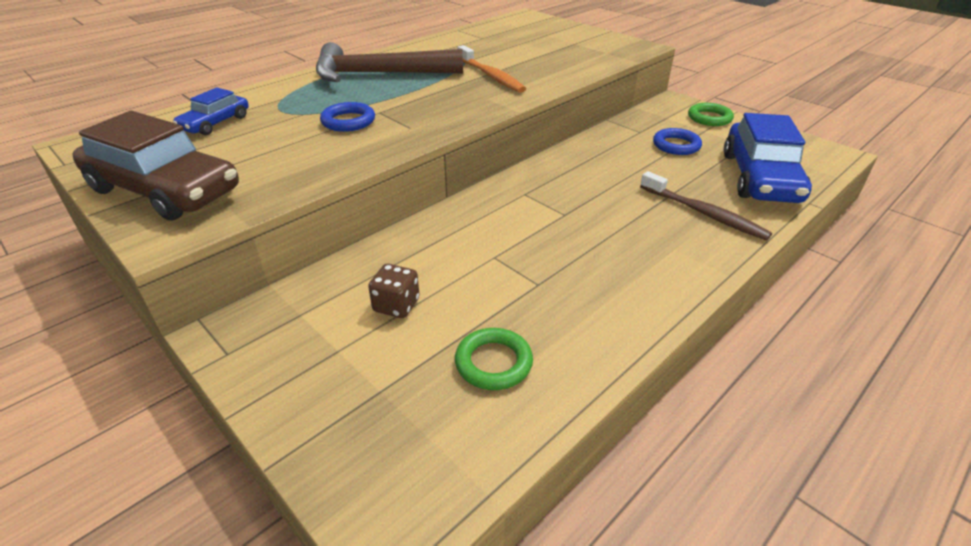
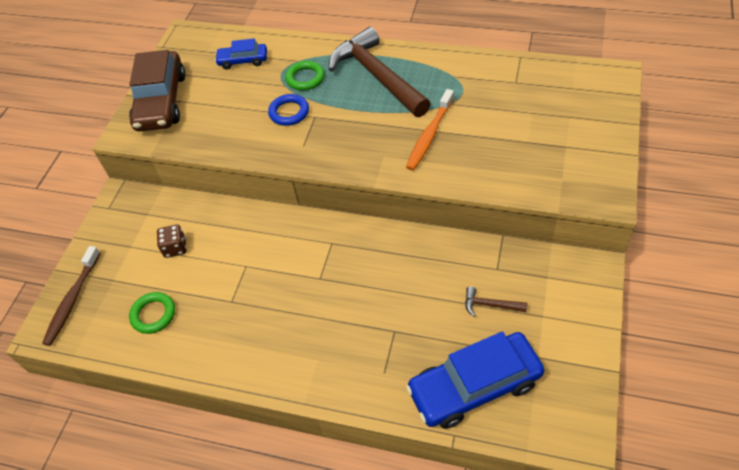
camera: 65 degrees right, 15 degrees up
brown toothbrush [640,171,772,241] -> brown toothbrush moved to [42,246,101,346]
blue ring [653,128,702,155] -> brown hammer [465,287,527,317]
green ring [688,103,734,126] -> green ring moved to [285,61,325,91]

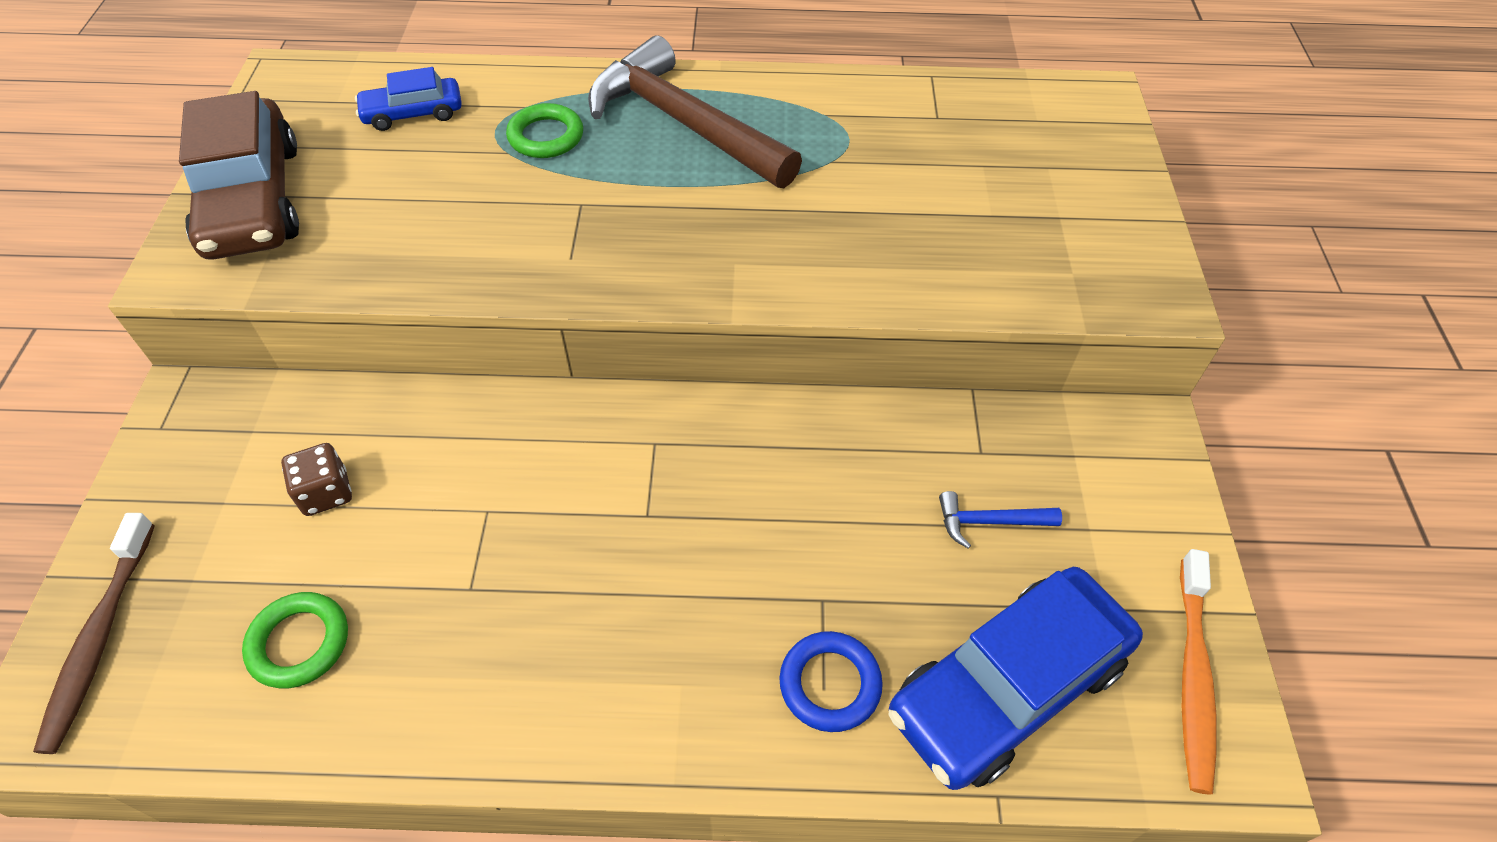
camera: 20 degrees left, 0 degrees up
blue ring [268,94,309,126] -> blue ring moved to [779,631,883,732]
orange toothbrush [406,89,454,170] -> orange toothbrush moved to [1180,549,1217,795]
brown hammer [465,287,527,317] -> blue hammer [939,491,1062,549]

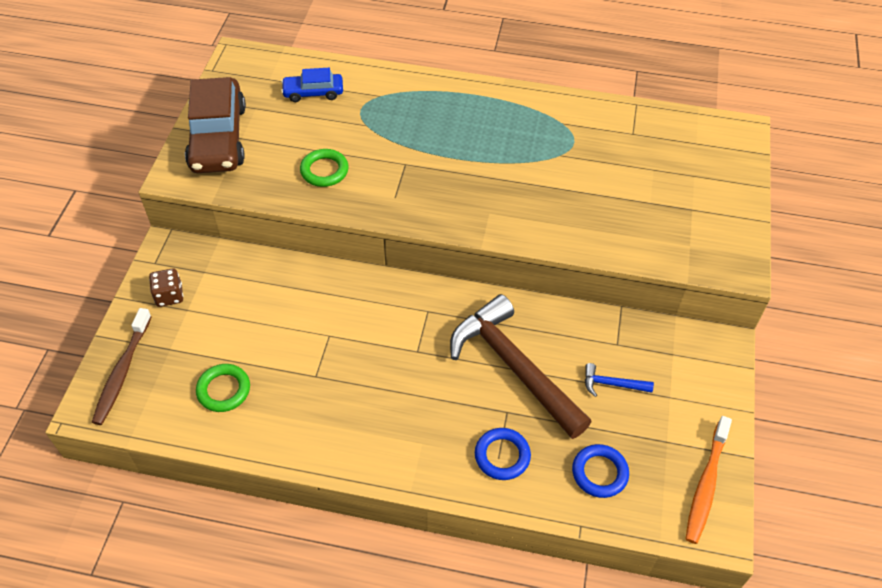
camera: 10 degrees right, 0 degrees up
brown dice [281,443,352,516] -> brown dice moved to [149,268,183,307]
green ring [506,103,583,158] -> green ring moved to [300,149,349,187]
brown hammer [588,36,802,188] -> brown hammer moved to [450,294,592,439]
blue car [889,567,1143,790] -> blue ring [572,444,629,498]

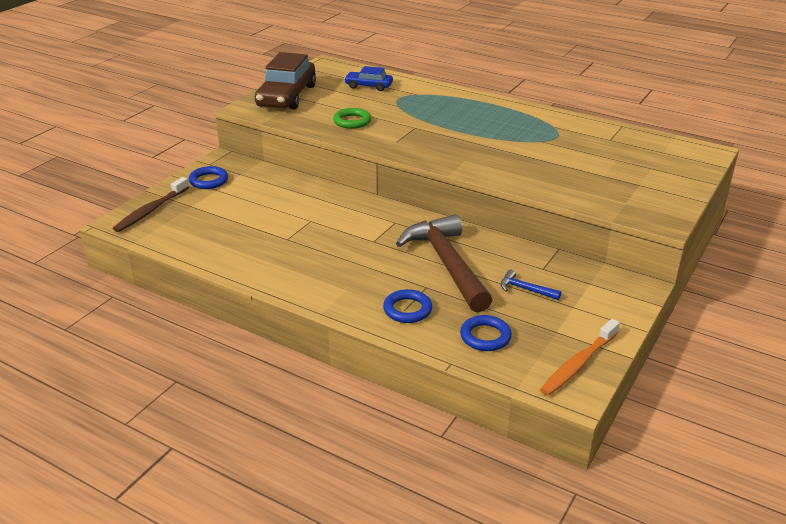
camera: 20 degrees right, 20 degrees down
brown dice [149,268,183,307] -> blue ring [189,166,228,189]
green ring [196,364,250,412] -> none

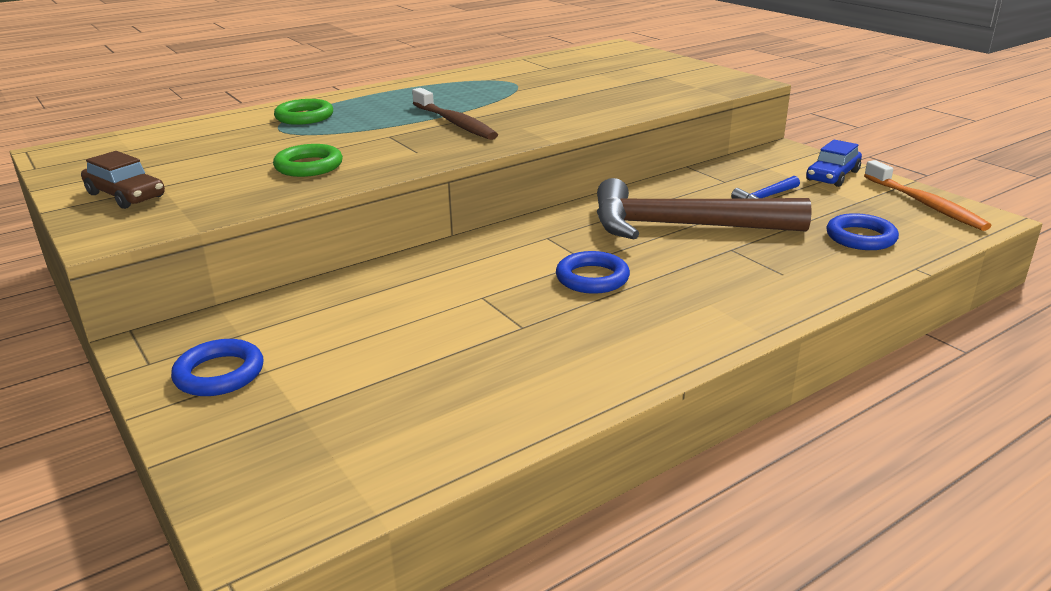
camera: 65 degrees left, 5 degrees down
brown toothbrush [113,177,189,232] -> brown toothbrush moved to [412,88,498,140]
brown car [255,52,316,110] -> brown car [81,151,165,209], size x0.52
blue car [344,66,393,91] -> blue car moved to [806,140,862,187]
blue ring [383,289,432,323] -> blue ring moved to [556,251,630,294]
none -> green ring [274,99,333,125]

